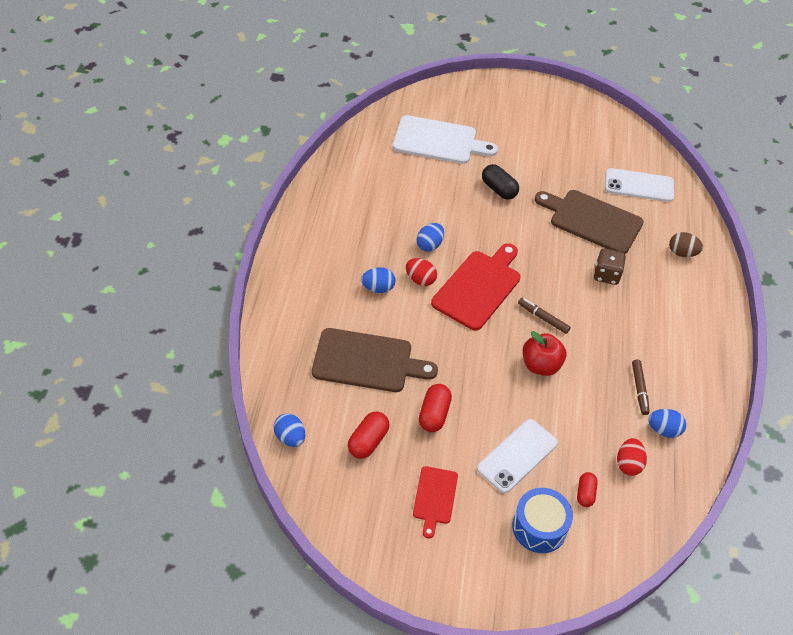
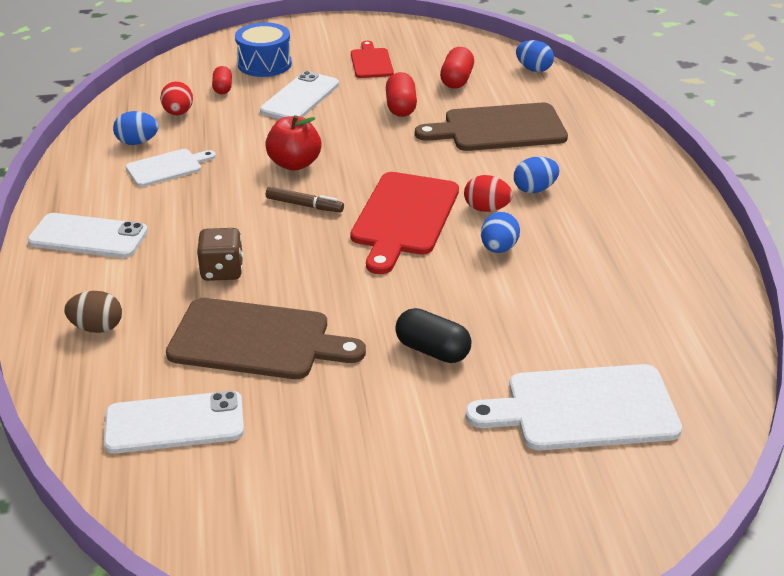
camera: 165 degrees right, 15 degrees down
brown marker [632,359,650,415] -> white cutting board [126,149,216,187]
none -> white phone [27,213,148,258]

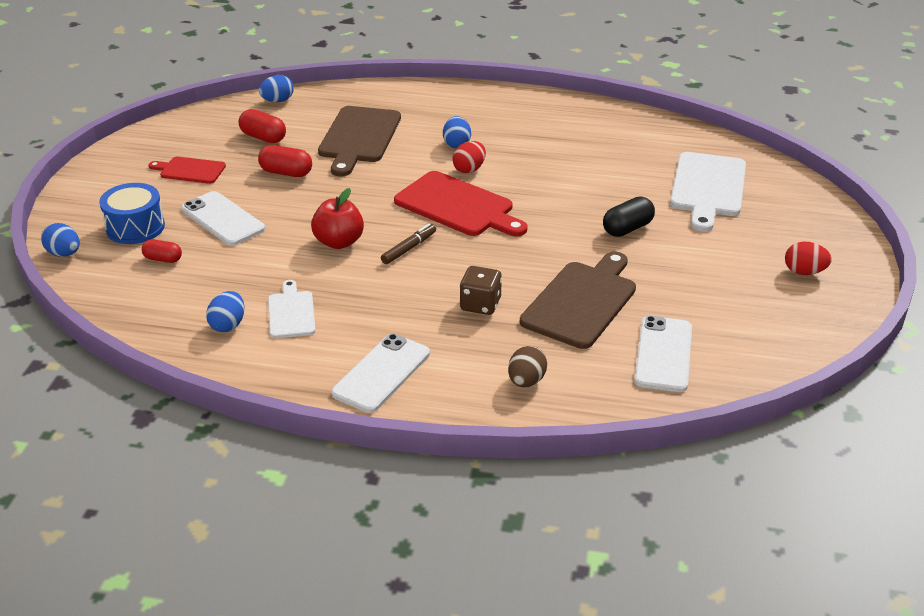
camera: 70 degrees left, 0 degrees up
red egg [160,81,193,116] -> red egg moved to [785,242,832,275]
blue egg [481,212,520,253] -> blue egg moved to [41,223,80,257]

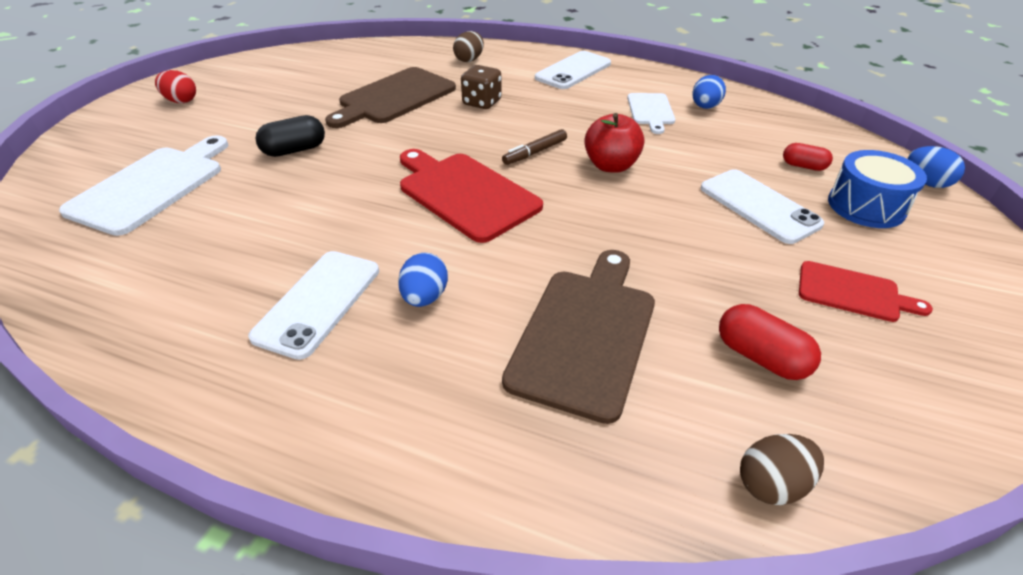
camera: 170 degrees left, 5 degrees up
red capsule [258,145,312,177] -> none
blue egg [259,75,294,102] -> brown egg [740,434,824,505]
red egg [452,141,486,173] -> none
white phone [634,316,692,392] -> white phone moved to [248,251,379,360]

